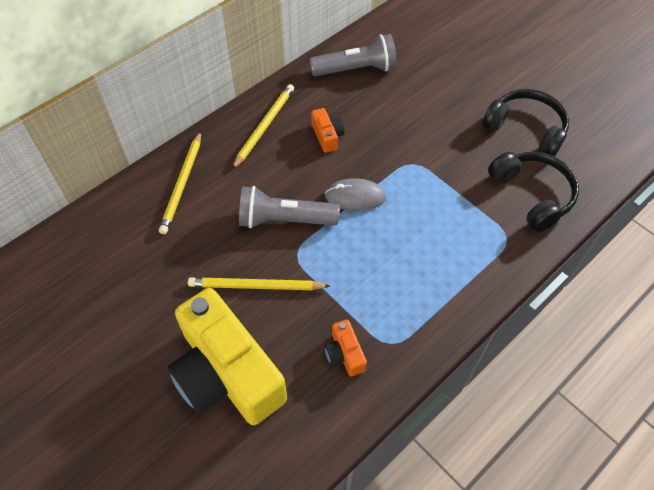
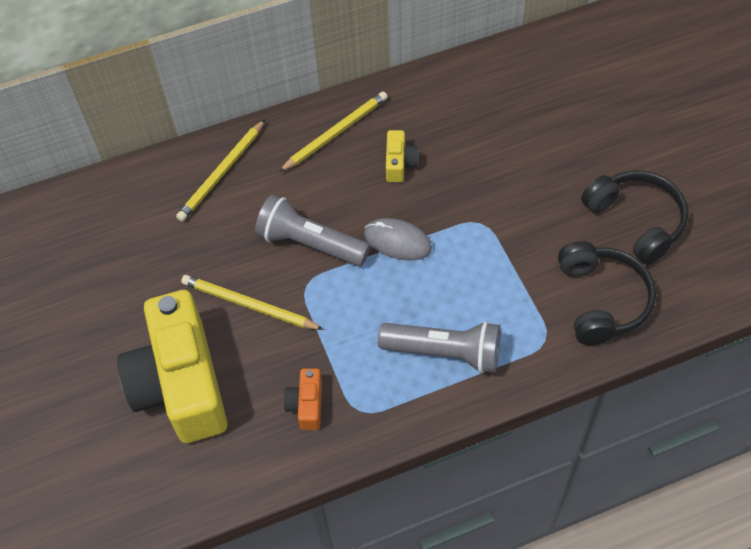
camera: 25 degrees right, 0 degrees up
grey flashlight [309,34,397,76] -> grey flashlight moved to [378,321,501,373]
orange camera [311,108,344,153] -> yellow camera [386,130,418,182]

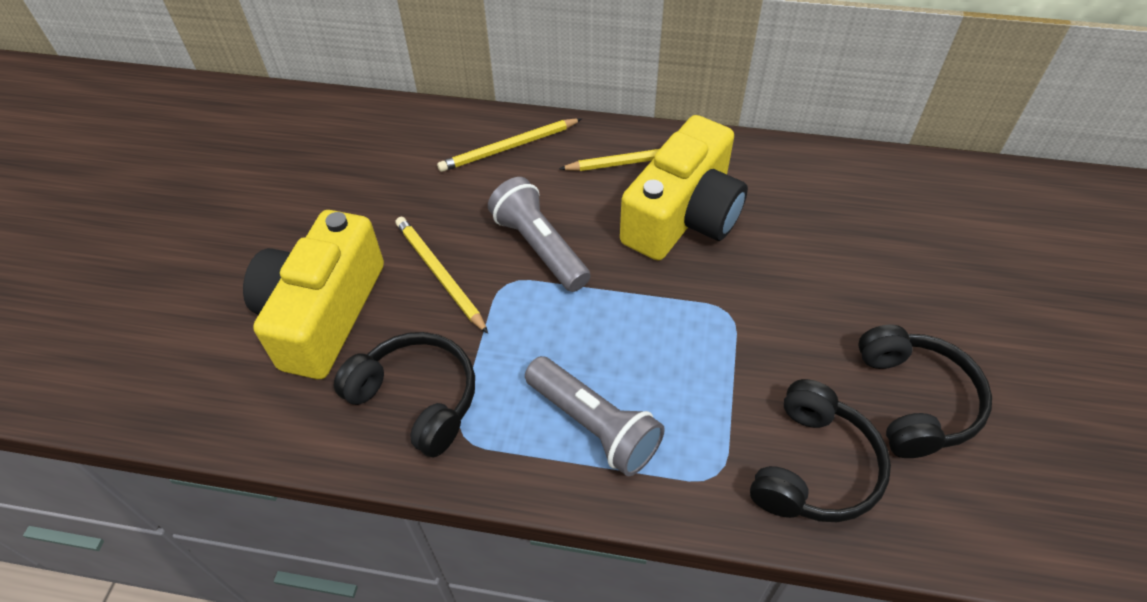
camera: 30 degrees right, 5 degrees down
orange camera [284,368,322,430] -> black headphones [334,332,475,457]
grey mouse [364,218,432,260] -> none
yellow camera [386,130,418,182] -> yellow camera [620,115,748,260], size x2.45

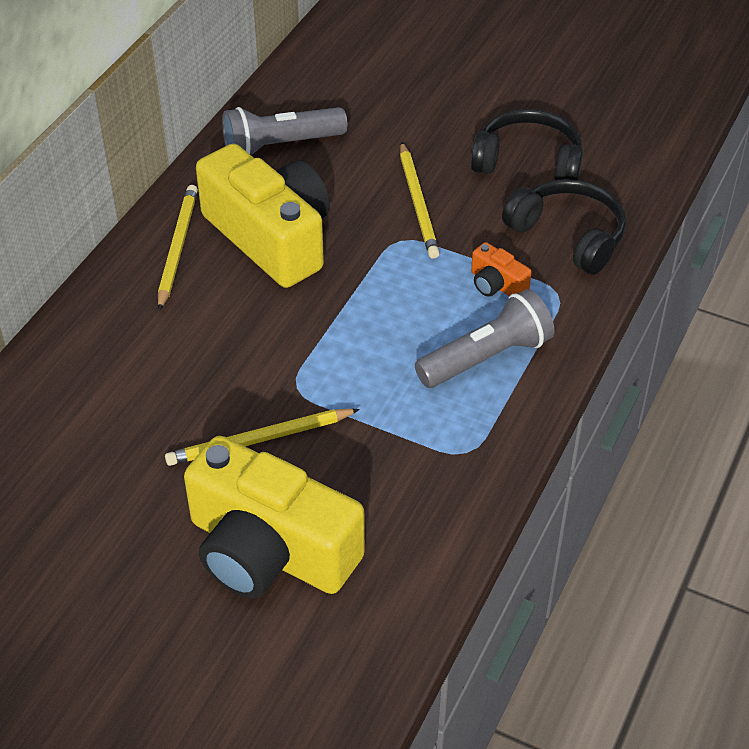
camera: 75 degrees left, 5 degrees down
black headphones [334,332,475,457] -> none
yellow pencil [437,118,582,172] -> yellow pencil moved to [400,142,440,259]
grey flashlight [488,177,591,292] -> grey flashlight moved to [222,107,348,155]
none -> orange camera [471,242,532,297]

